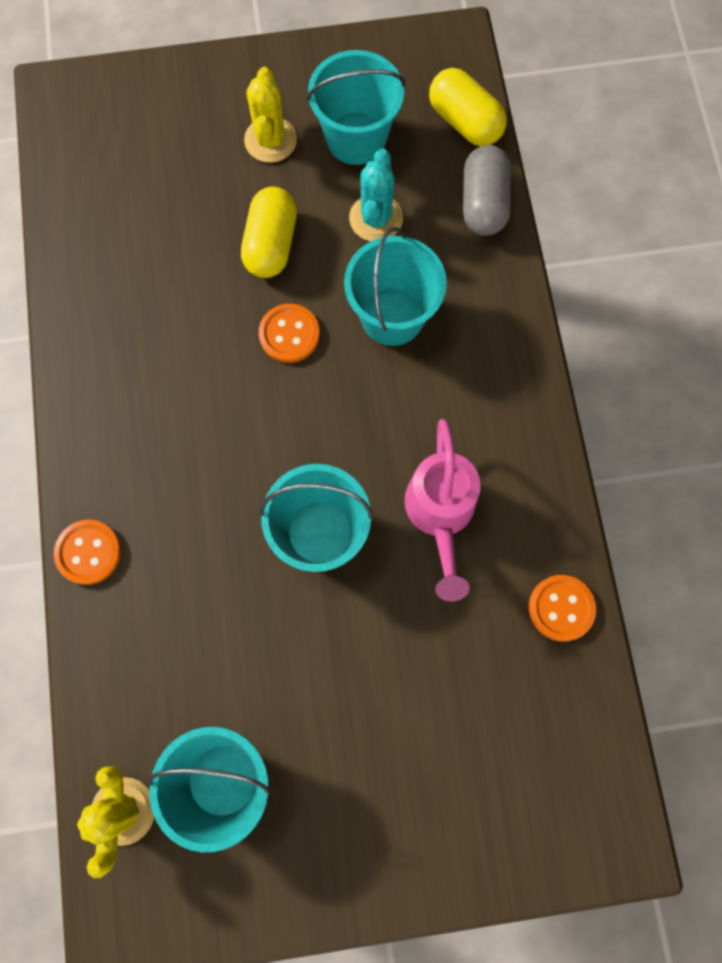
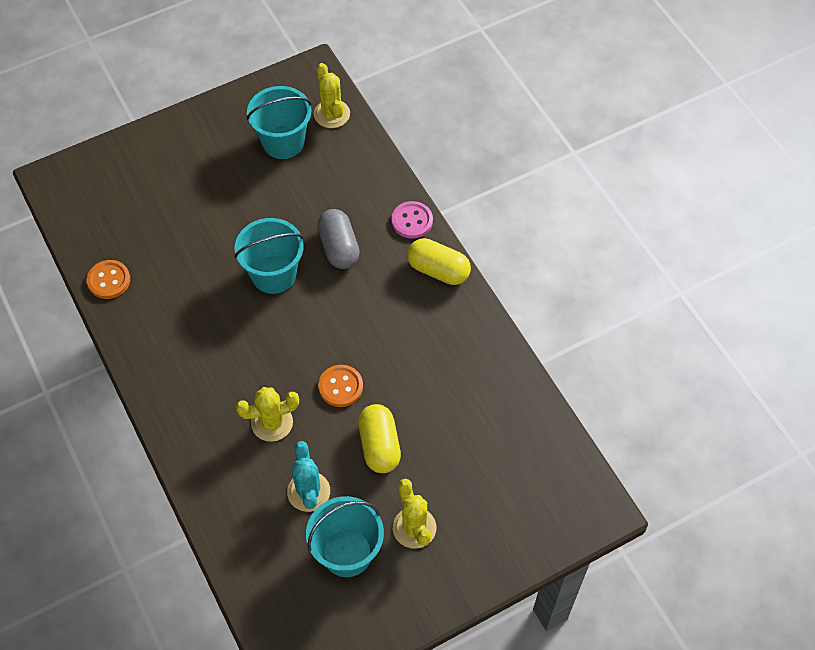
camera: 160 degrees right, 15 degrees down
orange button [54,520,121,585] -> pink button [392,201,433,239]
turquoise bucket [344,227,447,346] -> yellow cactus [236,387,299,442]
pink watering can [404,419,481,602] -> none
yellow capsule [429,68,507,146] -> yellow capsule moved to [407,238,471,285]
grey capsule [463,145,511,236] -> grey capsule moved to [317,209,360,269]

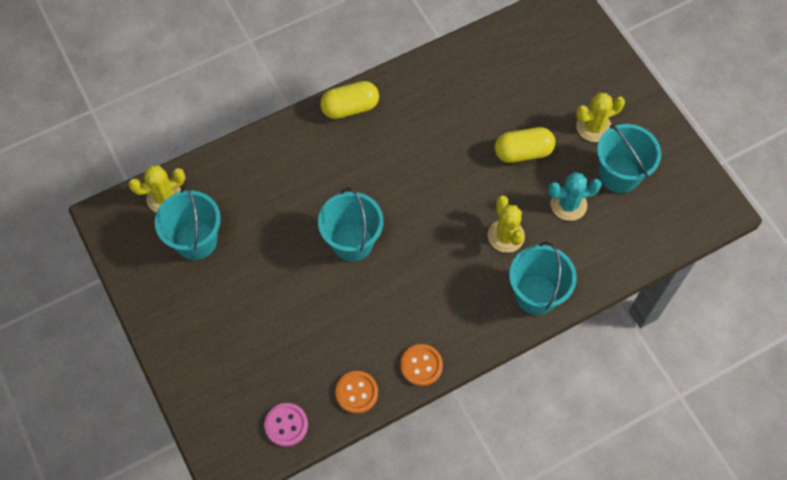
camera: 90 degrees left, 5 degrees up
grey capsule [317,209,360,269] -> none
orange button [318,365,363,407] -> orange button moved to [400,344,443,386]
pink button [392,201,433,239] -> pink button moved to [264,403,308,447]
yellow capsule [407,238,471,285] -> yellow capsule turned 45 degrees clockwise [320,81,379,119]
none -> turquoise bucket [509,242,577,315]

